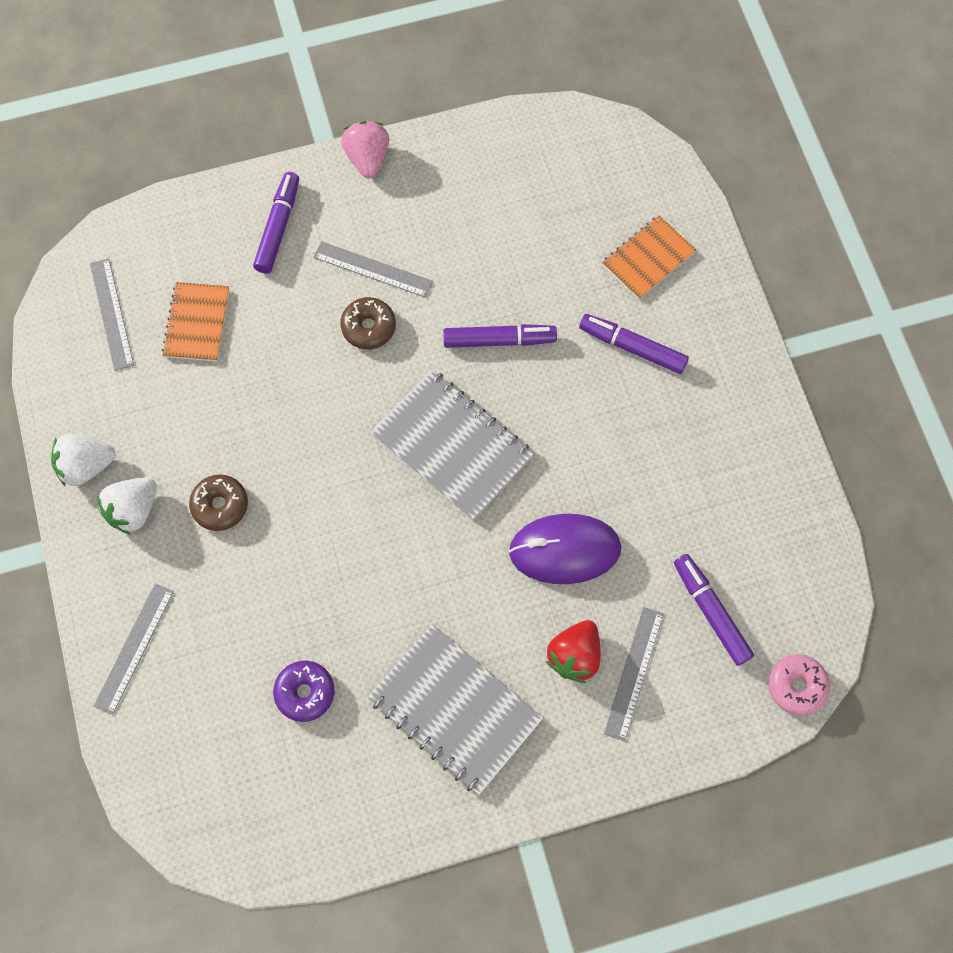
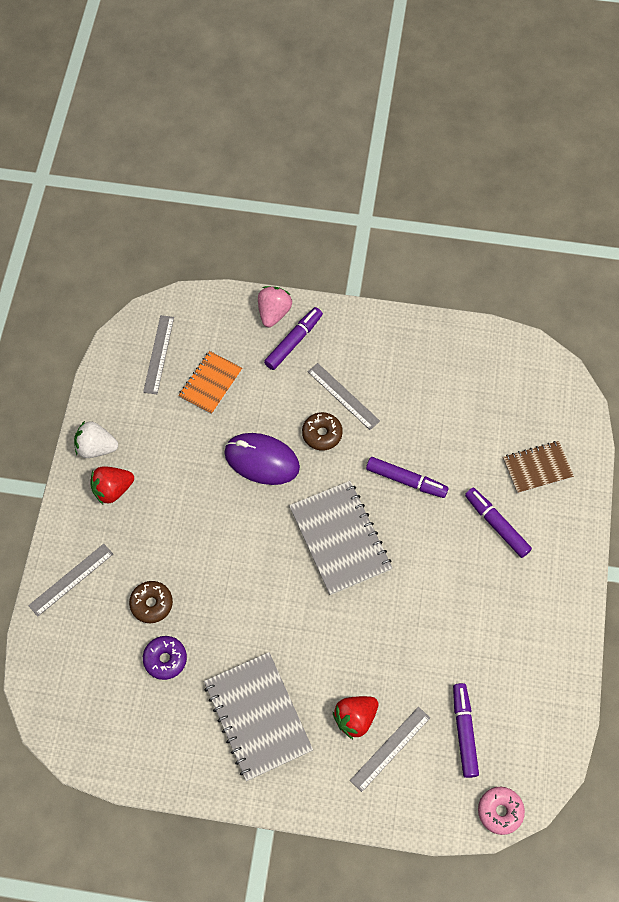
camera: 25 degrees right, 5 degrees down
white strawberry [97,477,157,535] -> red strawberry [90,466,134,504]
brown donut [189,474,248,531] -> brown donut moved to [129,581,173,623]
pink strawberry [341,121,389,179] -> pink strawberry moved to [258,286,292,327]
purple mouse [509,514,621,584] -> purple mouse moved to [224,433,300,485]
orange notebook [602,216,696,300] -> brown notebook [503,441,574,494]

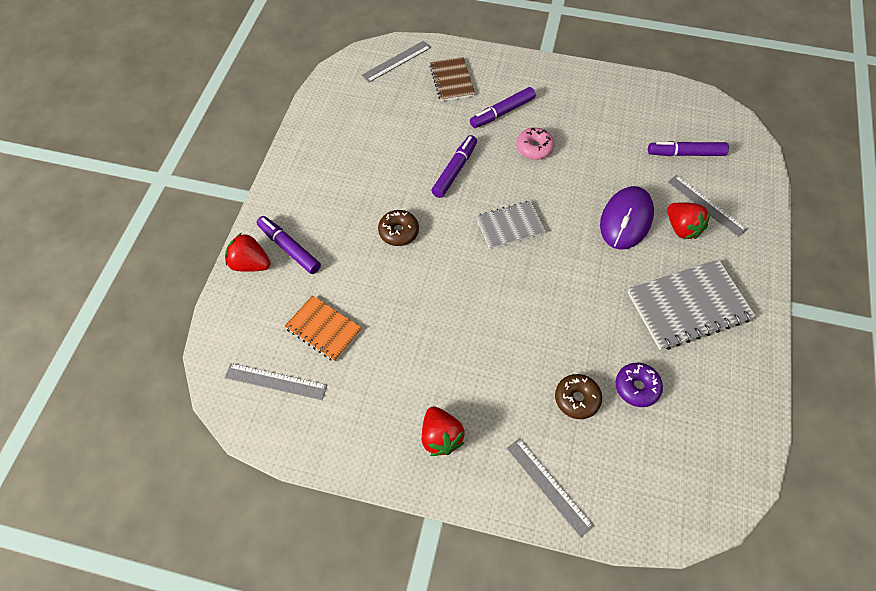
camera: 85 degrees left, 5 degrees down
white strawberry [74,421,118,458] -> none
purple mouse [224,433,300,485] -> purple mouse moved to [600,186,654,250]
pink strawberry [258,286,292,327] -> red strawberry [225,233,270,272]
grey notebook [289,481,392,595] -> grey notebook [476,201,546,249], size x0.61
grey ruler [308,363,380,430] -> grey ruler moved to [361,41,431,82]
pink donut [478,787,525,835] -> pink donut moved to [516,128,555,160]

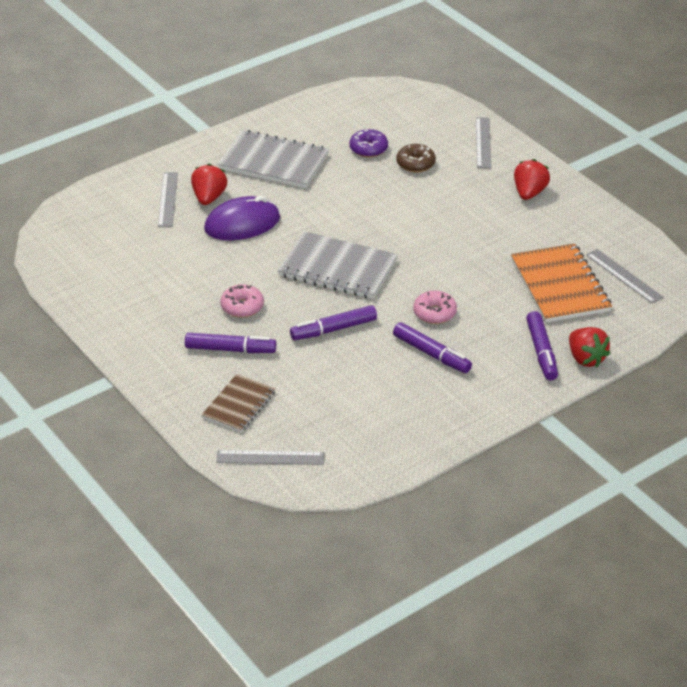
camera: 140 degrees left, 20 degrees down
orange notebook [284,295,362,362] -> orange notebook [511,243,612,322], size x1.64
brown donut [378,210,419,246] -> pink donut [413,291,457,324]
grey notebook [476,201,546,249] -> grey notebook [278,231,398,299], size x1.64
purple marker [648,141,729,156] -> purple marker moved to [393,322,472,373]

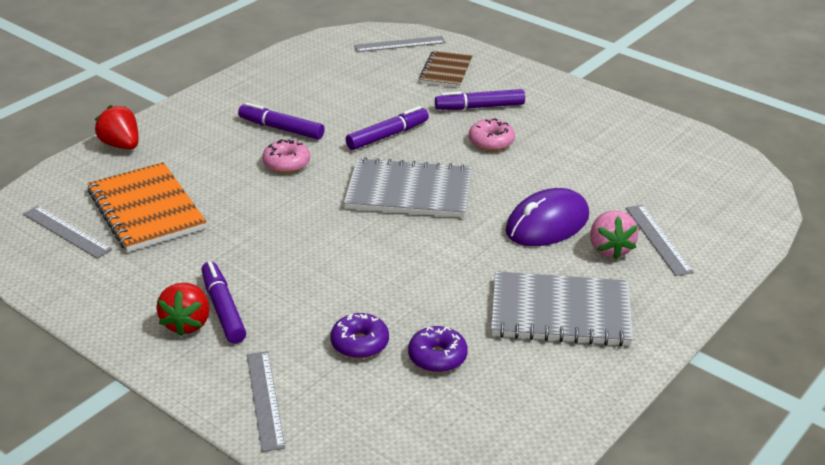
camera: 165 degrees right, 5 degrees down
red strawberry [191,164,227,205] -> pink strawberry [590,211,639,259]
brown donut [397,144,436,172] -> purple donut [330,313,389,359]
purple marker [526,311,558,380] -> purple marker moved to [201,261,246,344]

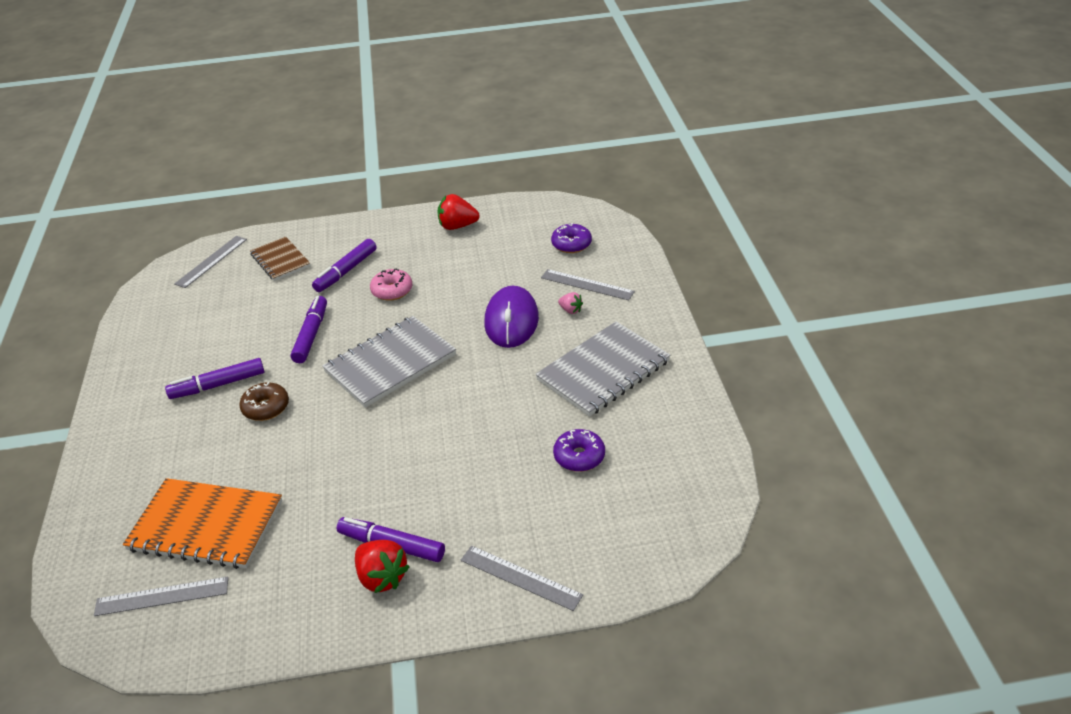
camera: 45 degrees left, 5 degrees up
red strawberry [95,105,139,149] -> red strawberry moved to [437,194,479,230]
pink donut [262,139,310,173] -> brown donut [239,382,289,421]
purple donut [330,313,389,359] -> purple donut moved to [551,223,592,253]
pink strawberry [590,211,639,259] -> pink strawberry [558,292,583,314], size x0.55

